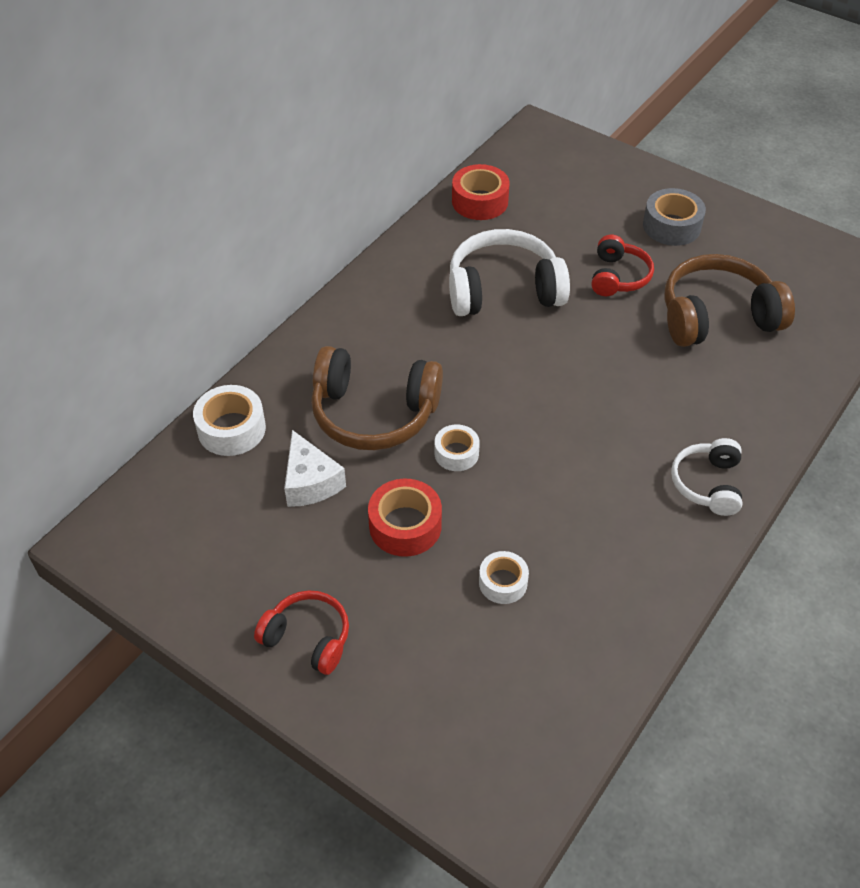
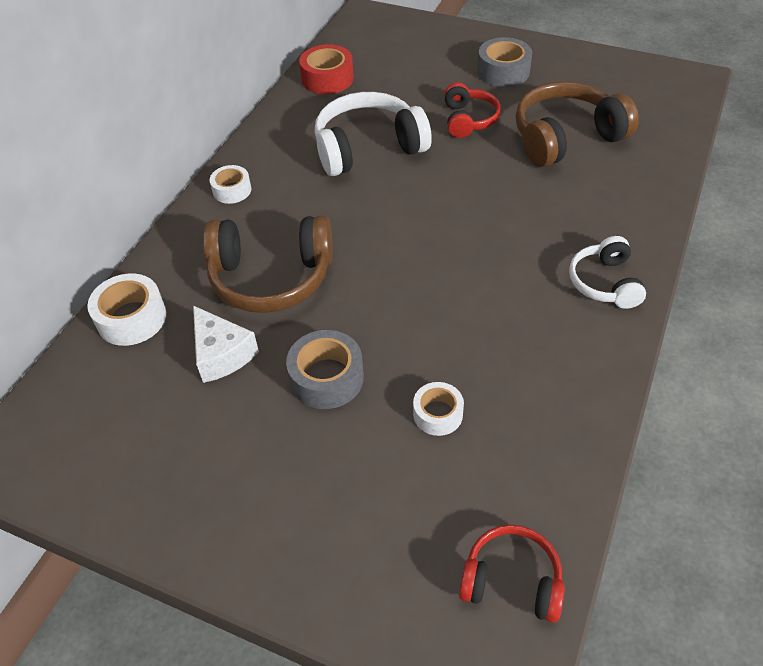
camera: 10 degrees left, 0 degrees up
red headphones [254,590,349,675] -> red headphones moved to [459,525,564,623]
red tape [368,479,442,557] -> grey tape [286,330,364,409]
white tape [435,425,480,471] -> white tape moved to [210,165,252,204]

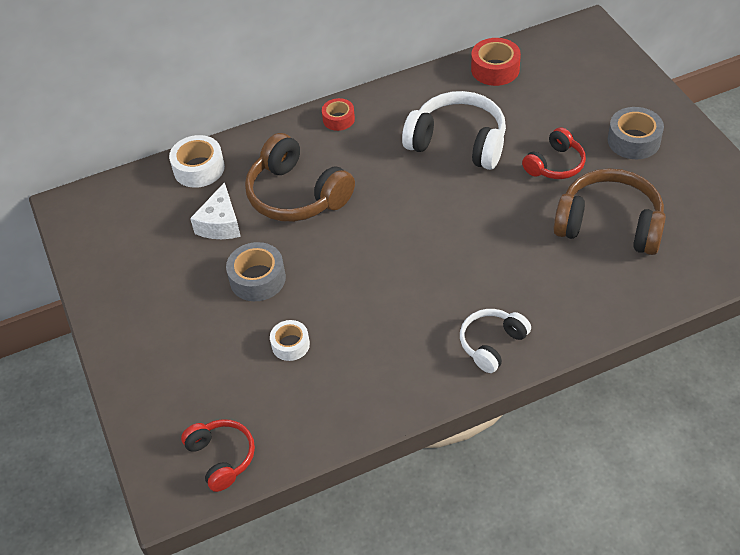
camera: 45 degrees right, 0 degrees up
white tape [210,165,252,204] -> red tape [322,98,355,131]

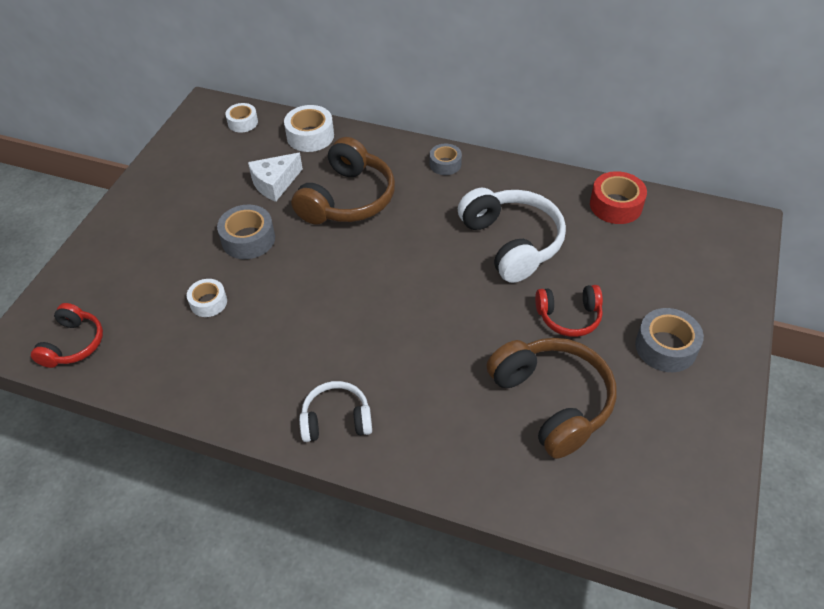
camera: 40 degrees right, 0 degrees up
brown headphones [245,133,355,222] -> brown headphones turned 150 degrees counterclockwise [291,137,395,224]
red tape [322,98,355,131] -> grey tape [430,144,462,175]
none -> white tape [225,103,258,133]

